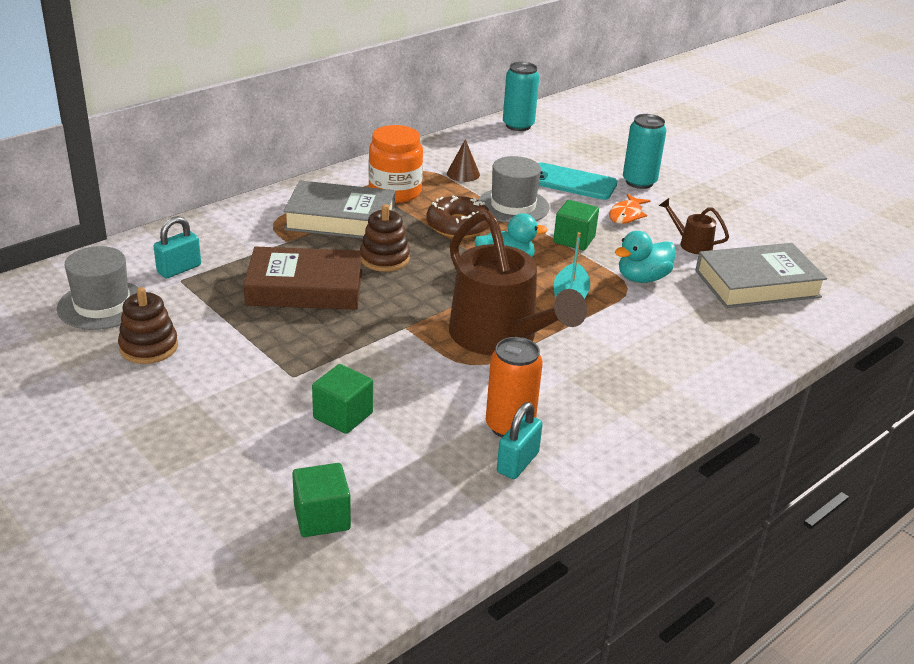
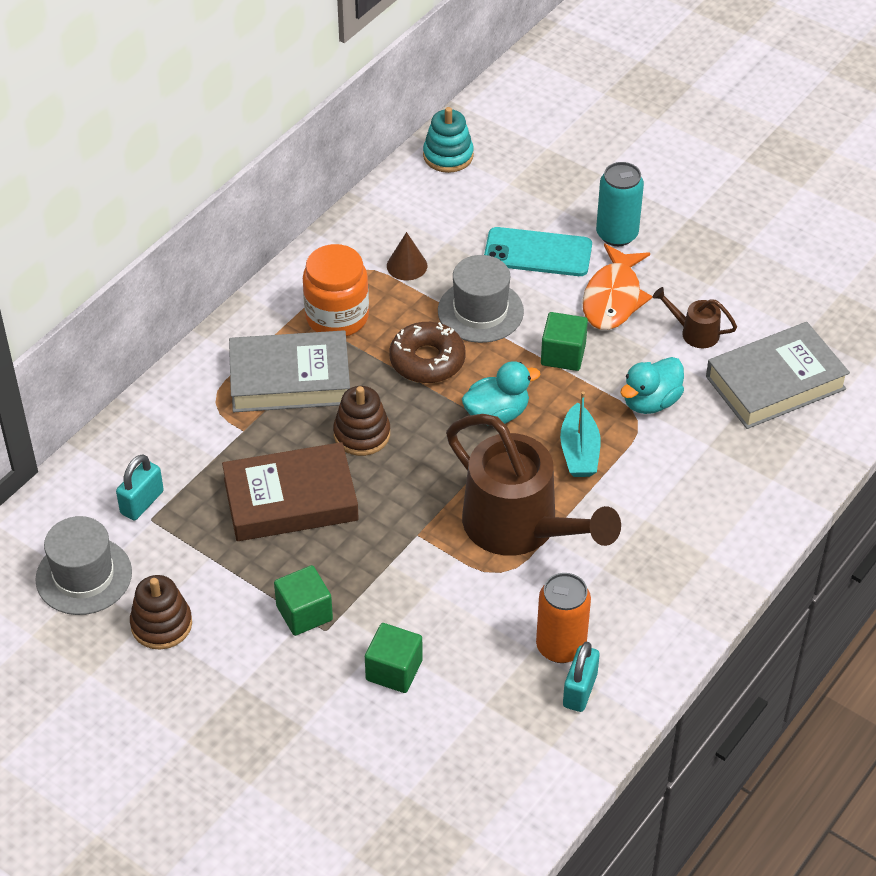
camera: 10 degrees left, 15 degrees up
green cube [292,463,351,537] -> green cube moved to [274,565,333,636]
turquoise can [503,62,539,131] -> turquoise stacking toy [423,107,474,173]
orange fish [609,194,651,224] -> orange fish [582,244,653,330], size x1.59

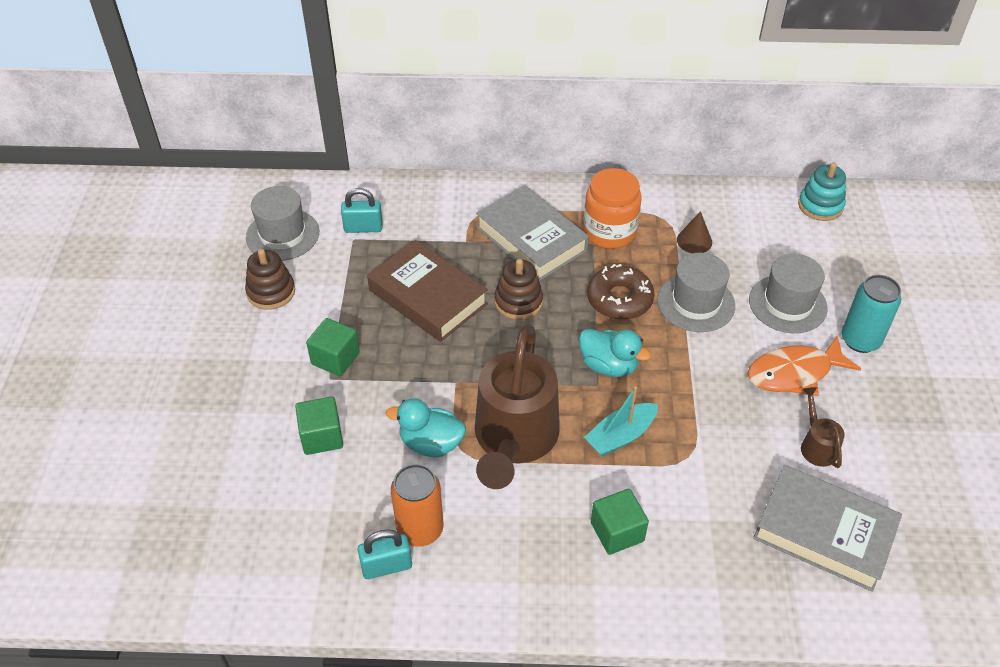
camera: 55 degrees right, 0 degrees up
turquoise phone [484,227,592,276] -> grey hat [749,254,828,333]
green cube [541,312,588,371] -> green cube moved to [591,489,649,555]
turquoise duck [621,357,684,414] -> turquoise duck moved to [386,398,466,457]

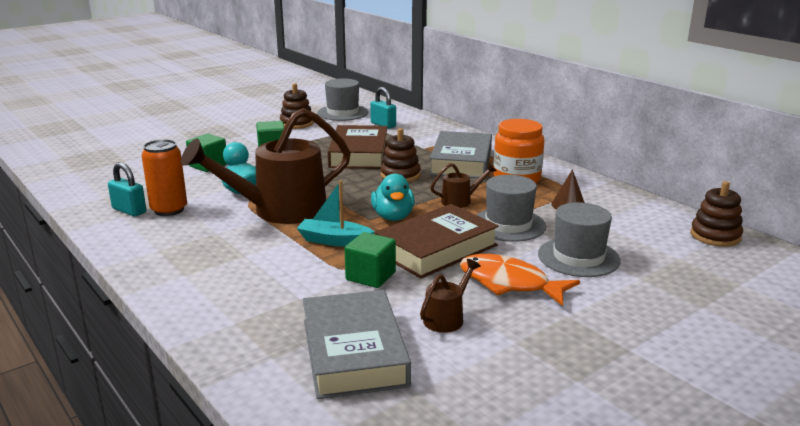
camera: 50 degrees right, 25 degrees down
brown donut [587,264,654,320] -> brown watering can [430,163,496,208]
green cube [591,489,649,555] -> green cube moved to [344,232,396,288]
turquoise stacking toy [798,163,846,221] -> brown stacking toy [690,181,743,247]
turquoise can [842,275,901,353] -> none
none -> brown book [375,204,499,279]

